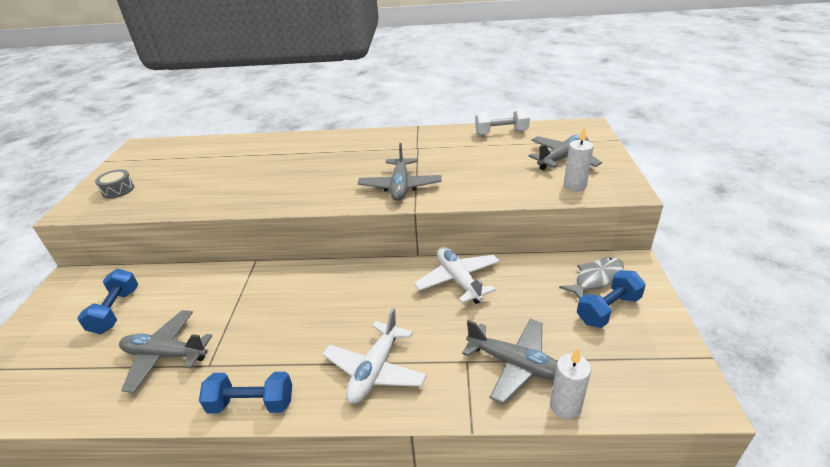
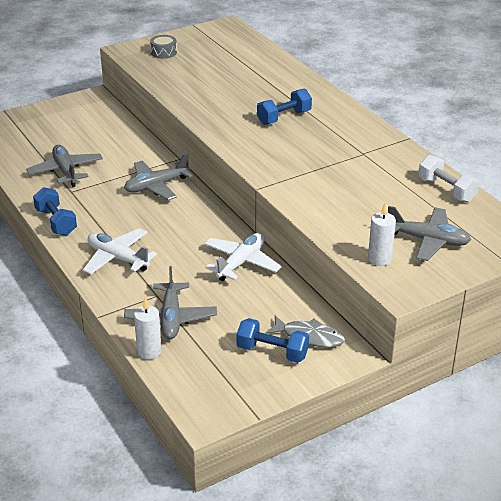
camera: 55 degrees right, 0 degrees up
blue dumbbell [77,269,139,334] -> blue dumbbell moved to [257,88,312,125]
white plane [323,308,427,403] -> white plane turned 45 degrees clockwise [83,228,157,274]
grey plane [358,143,441,201] -> grey plane moved to [124,153,194,200]

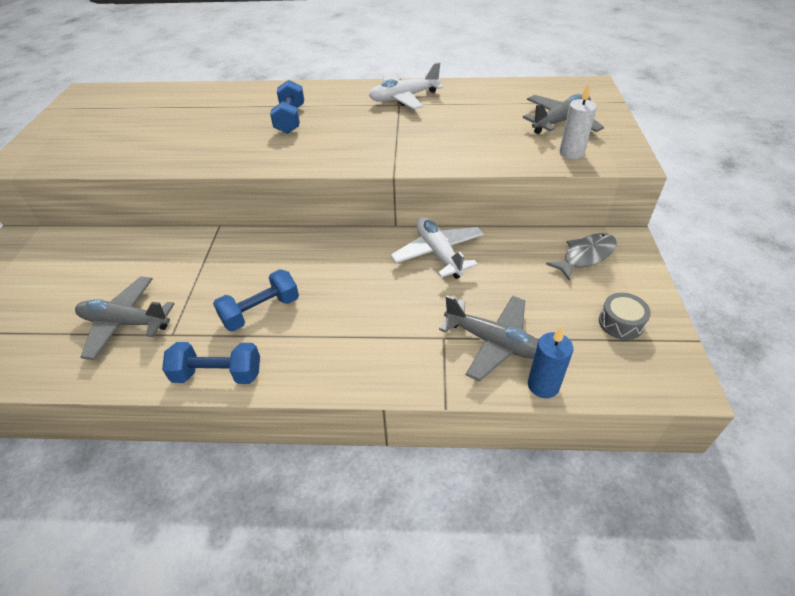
camera: 55 degrees left, 10 degrees up
white plane [83,228,157,274] -> white plane moved to [369,62,443,109]
grey plane [124,153,194,200] -> none
white candle [134,297,162,360] -> blue candle [528,326,573,398]
grey drum [150,35,177,59] -> grey drum moved to [599,293,651,340]
blue dumbbell [237,318,309,363] -> blue dumbbell moved to [213,269,299,332]
white dumbbell [418,155,479,202] -> none

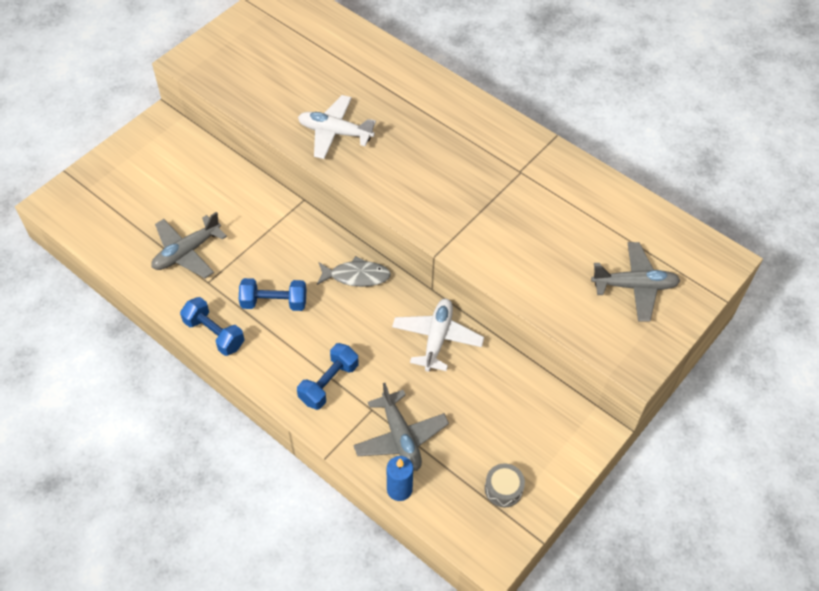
camera: 35 degrees right, 10 degrees up
grey plane [75,276,174,360] -> grey plane turned 90 degrees counterclockwise [151,212,227,278]
blue dumbbell [270,80,304,134] -> blue dumbbell moved to [297,343,359,410]
white plane [369,62,443,109] -> white plane moved to [298,95,376,159]
grey fish [546,233,617,281] -> grey fish moved to [317,256,391,287]
white candle [560,83,597,159] -> none

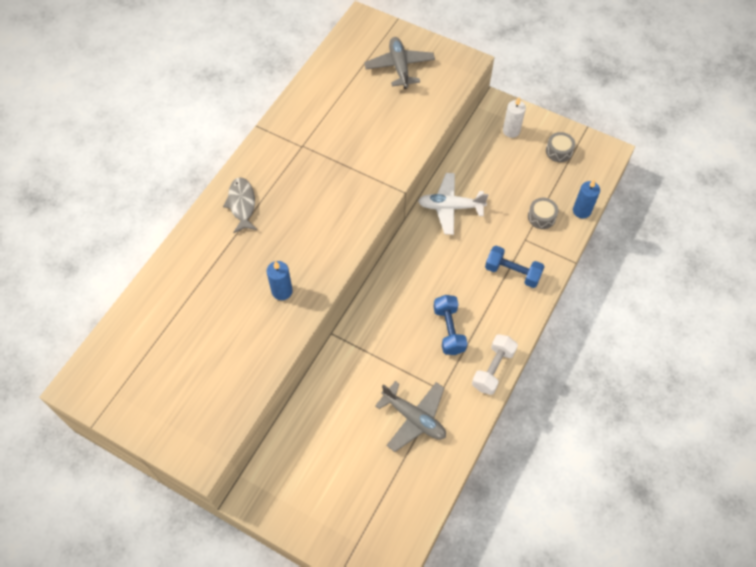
camera: 100 degrees left, 5 degrees up
blue dumbbell [180,297,245,356] -> white dumbbell [472,334,518,395]
white plane [298,95,376,159] -> blue candle [267,261,293,300]
grey fish [317,256,391,287] -> grey fish moved to [223,177,257,233]
grey plane [353,383,449,471] -> grey drum [528,198,559,229]
none -> white candle [503,97,526,138]

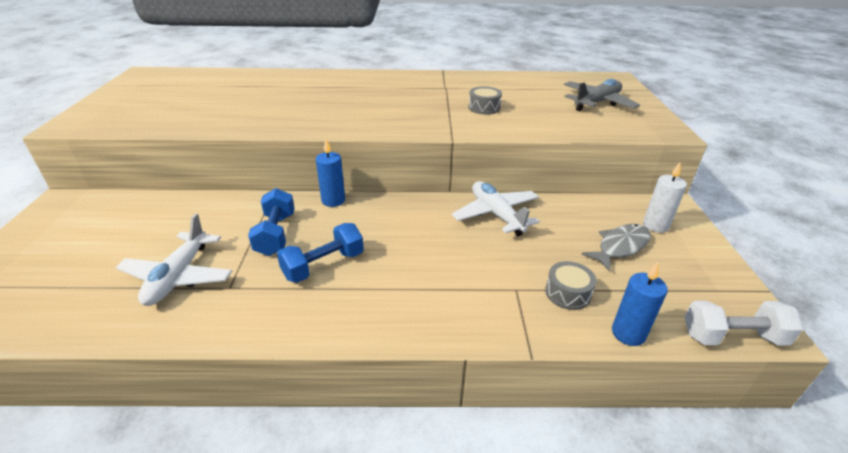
camera: 60 degrees right, 25 degrees down
grey fish [223,177,257,233] -> grey fish moved to [581,224,651,271]
blue candle [267,261,293,300] -> blue candle moved to [316,139,345,207]
grey plane [375,381,446,452] -> white plane [115,213,232,306]
white dumbbell [472,334,518,395] -> white dumbbell moved to [685,301,803,346]
blue dumbbell [485,246,545,288] -> blue dumbbell moved to [248,188,295,256]
grey drum [546,132,575,162] -> grey drum moved to [469,86,502,115]

